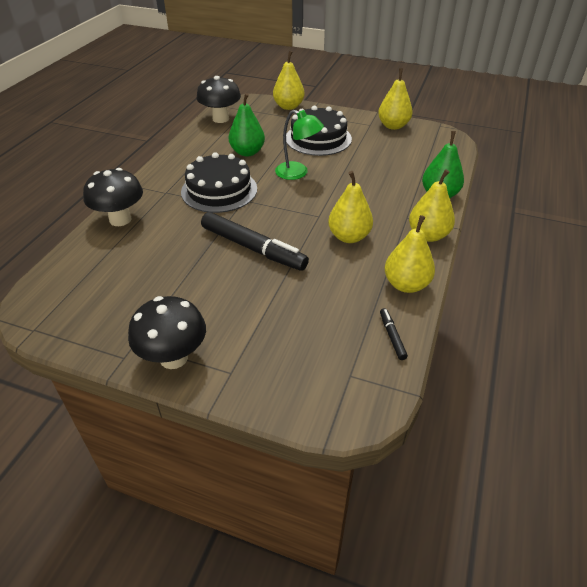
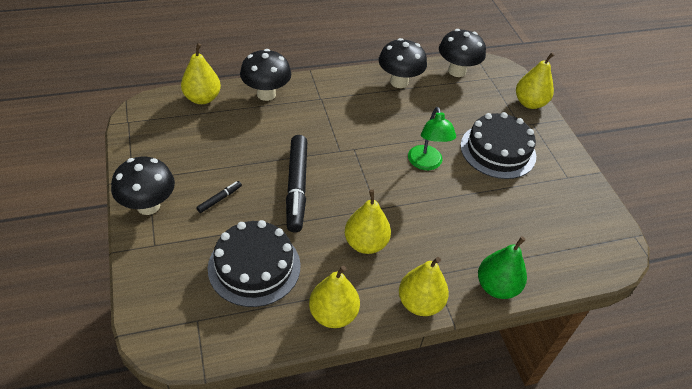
camera: 50 degrees right, 5 degrees up
black cake [181,152,257,213] -> black cake moved to [208,220,300,307]
green pear [229,93,265,156] -> none
yellow pear [378,68,413,130] -> yellow pear moved to [181,43,221,104]
black marker [380,308,408,360] -> black marker moved to [196,181,242,213]
none -> black mushroom [379,38,427,88]

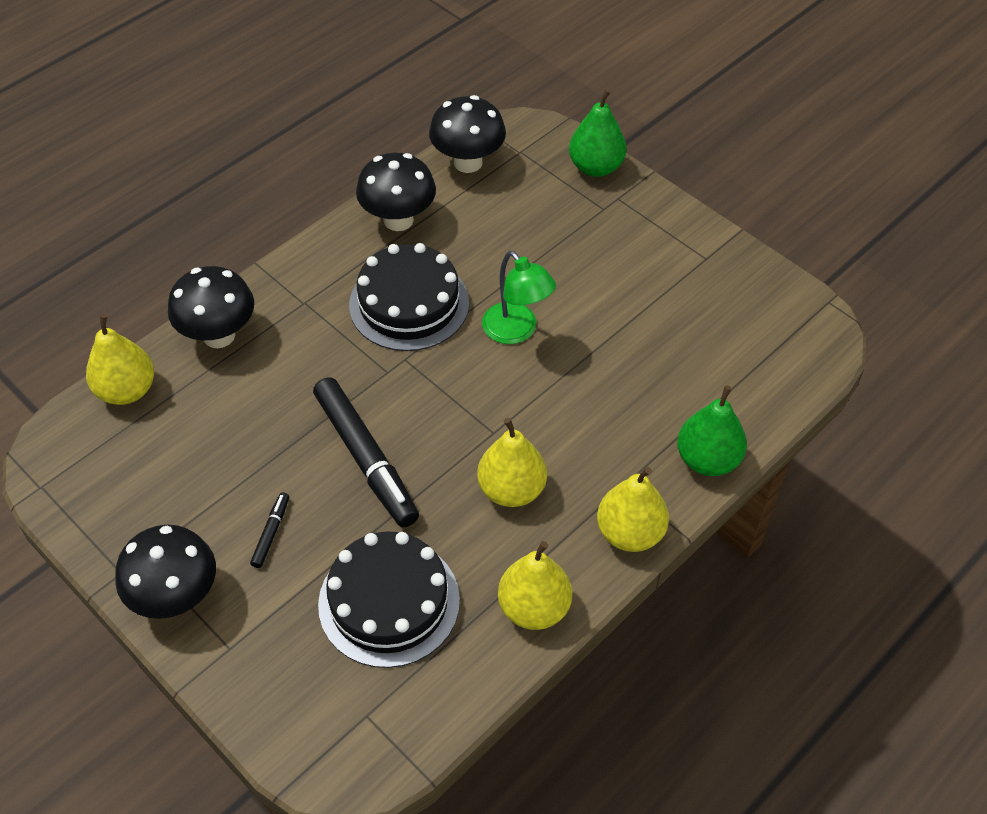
camera: 25 degrees left, 5 degrees up
black cake [461,112,536,179] -> black cake moved to [349,243,469,351]
yellow pear [516,52,554,109] -> green pear [569,89,627,177]

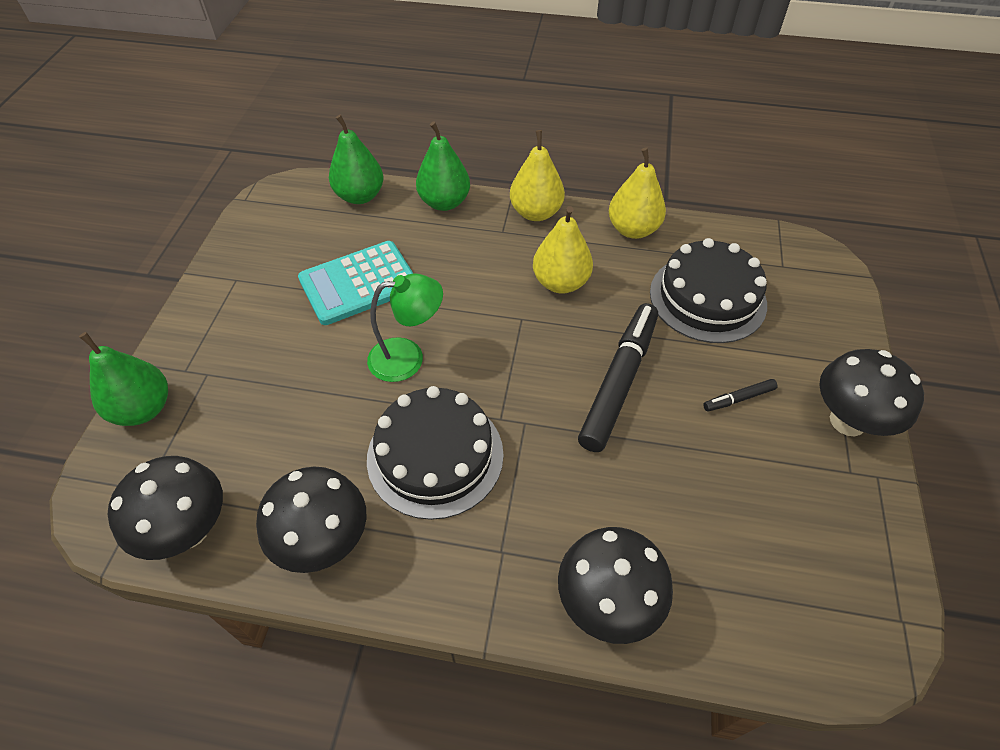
camera: 125 degrees left, 0 degrees up
yellow pear [86,314,154,405] -> none
green lamp [482,251,556,344] -> green lamp turned 60 degrees clockwise [367,274,443,382]
none -> turquoise calculator [298,241,414,325]
none -> green pear [329,115,383,204]

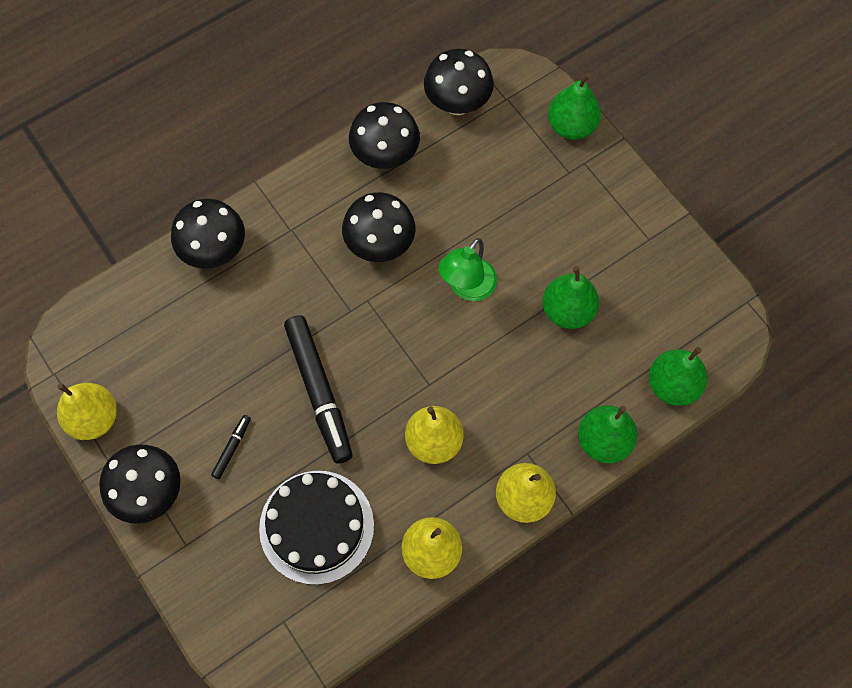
camera: 135 degrees right, 15 degrees up
turquoise calculator [298,241,414,325] -> green pear [542,266,599,329]
black cake [367,386,504,520] -> black mushroom [342,192,416,262]
none -> yellow pear [57,383,117,440]

